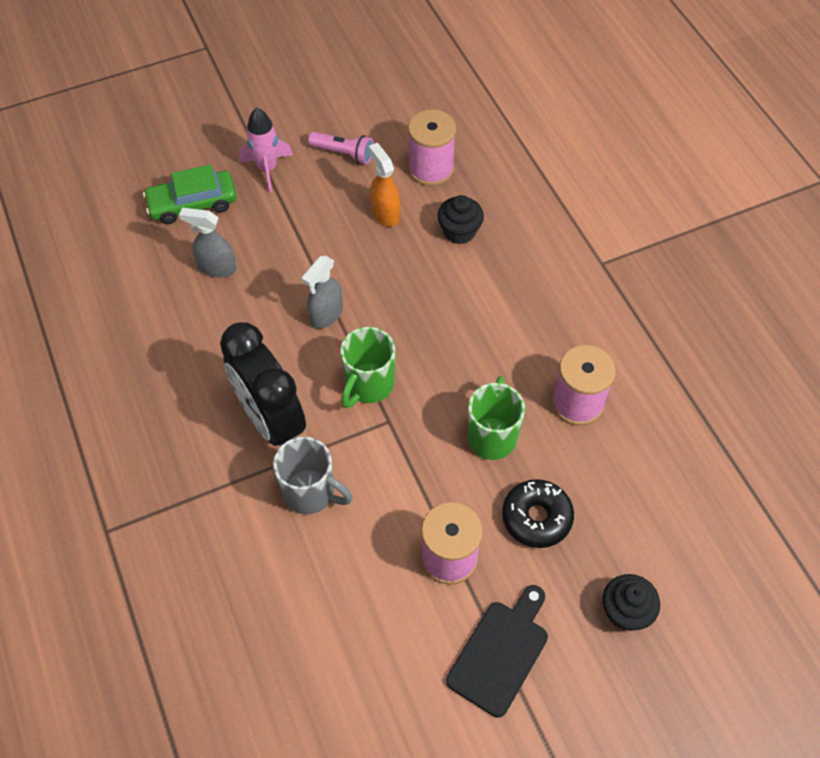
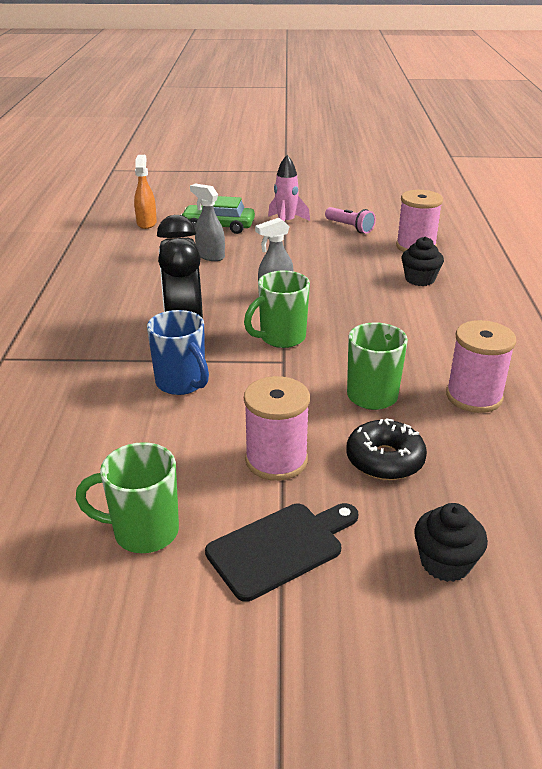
camera: 25 degrees right, 25 degrees down
grey mug [273,436,352,514] -> blue mug [147,310,209,395]
orange spray bottle [369,143,400,227] -> orange spray bottle moved to [134,155,157,229]
none -> green mug [76,442,179,553]

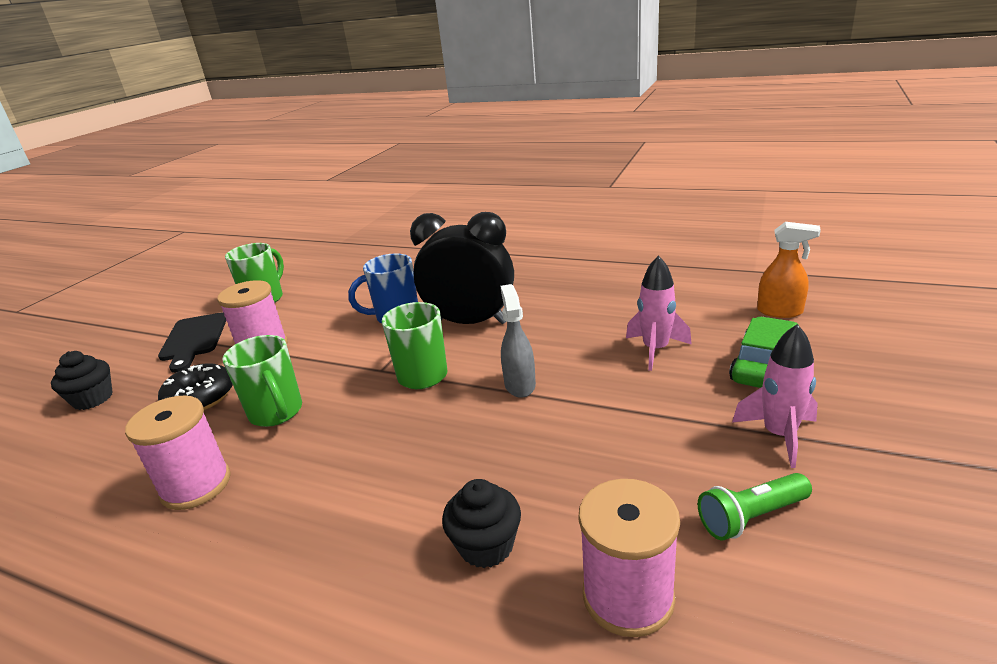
camera: 115 degrees right, 5 degrees down
grey spray bottle [190,183,225,261] -> pink rocket [626,255,692,371]
pink flashlight [325,207,376,234] -> green flashlight [698,473,812,540]

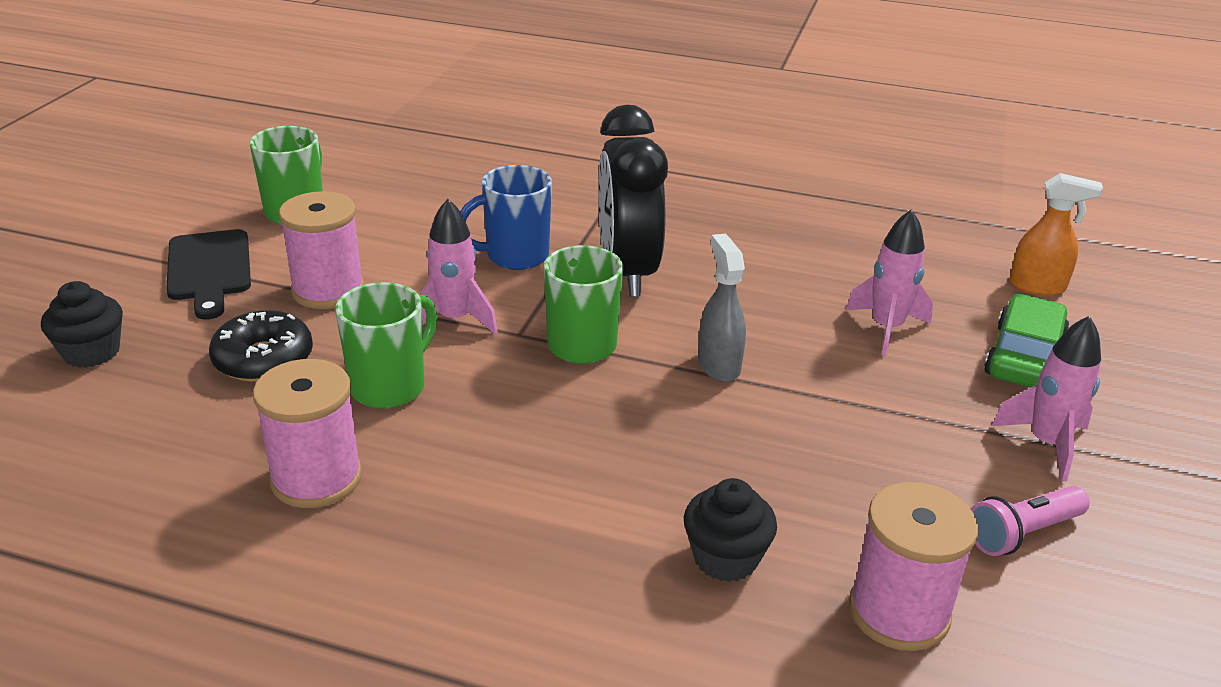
camera: 10 degrees left, 5 degrees up
green mug [222,335,302,427] -> green mug turned 105 degrees counterclockwise [335,282,438,409]
black clock [410,212,514,324] -> black clock turned 105 degrees counterclockwise [598,105,668,297]
green flashlight [698,473,812,540] -> pink flashlight [971,486,1090,556]
none -> pink rocket [420,199,498,335]

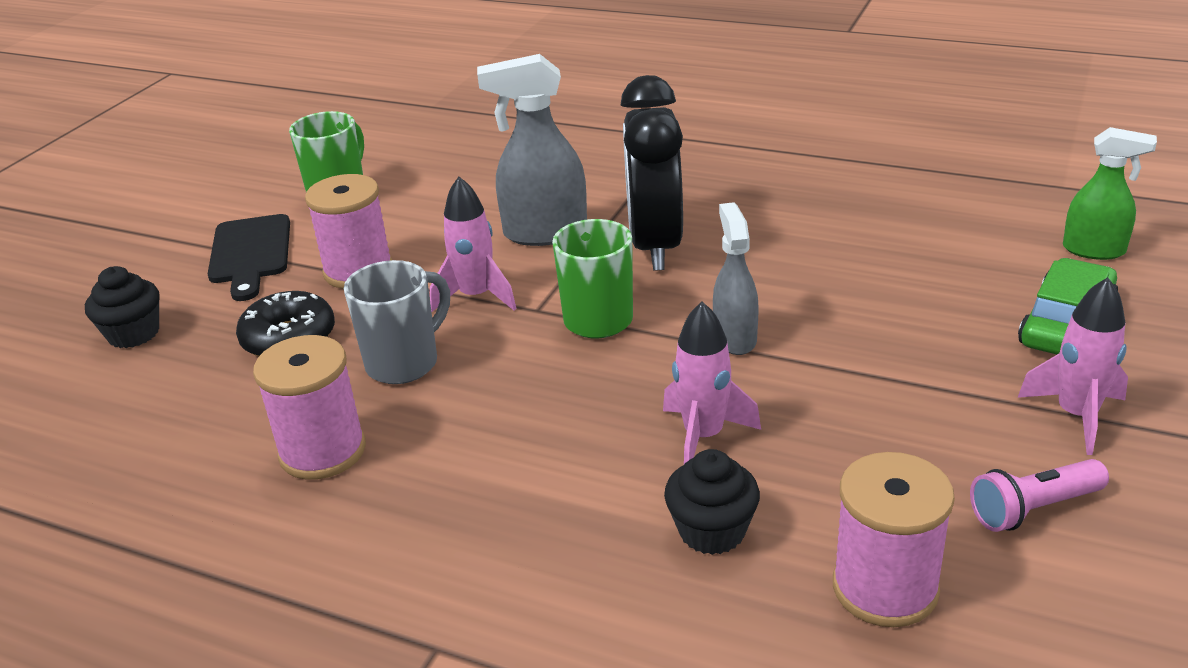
camera: 10 degrees right, 0 degrees up
green mug [335,282,438,409] -> grey mug [344,260,450,384]
blue mug [460,165,552,270] -> grey spray bottle [477,54,587,246]
pink rocket [846,209,933,356] -> pink rocket moved to [663,302,761,464]
orange spray bottle [1009,173,1103,296] -> green spray bottle [1063,127,1157,260]

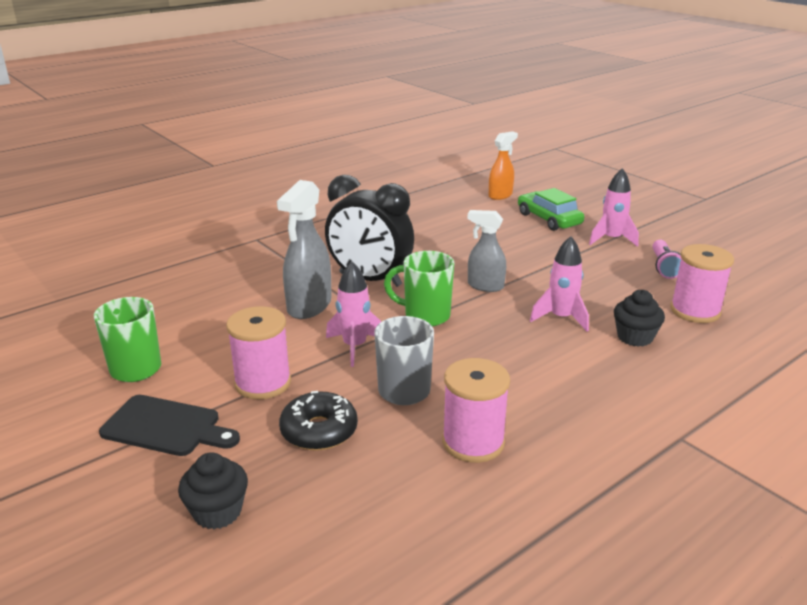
camera: 65 degrees left, 5 degrees down
green spray bottle [1063,127,1157,260] -> orange spray bottle [489,131,518,200]

